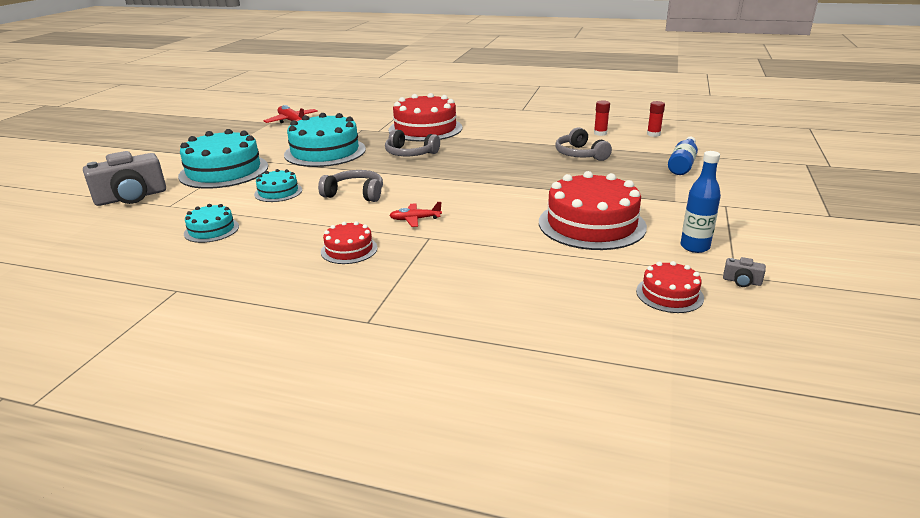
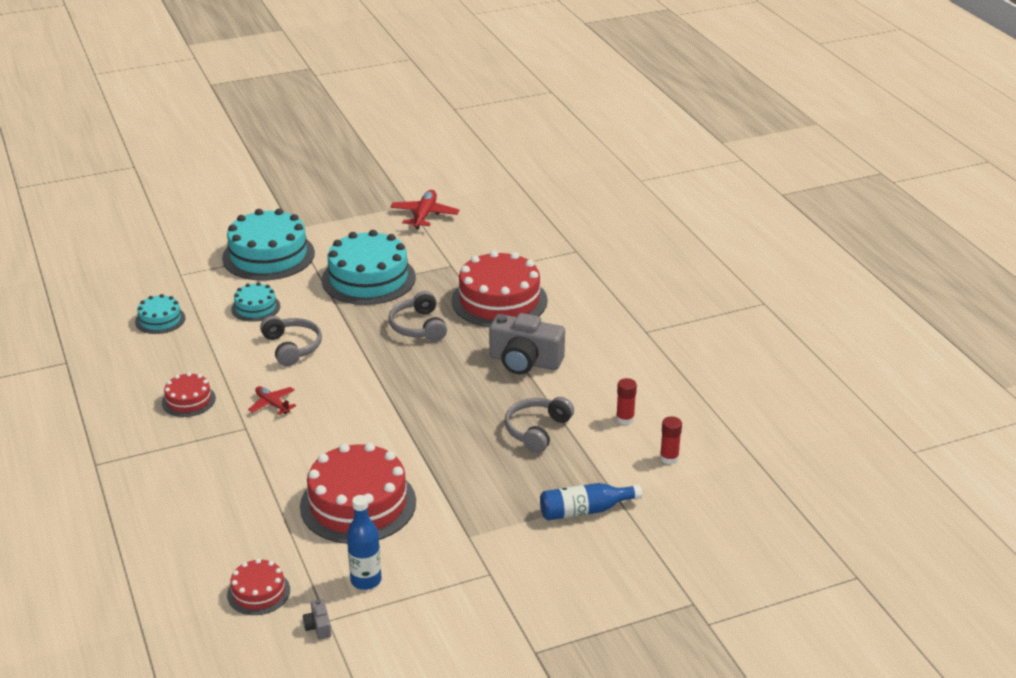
camera: 50 degrees right, 5 degrees up
grey camera [83,151,166,206] -> grey camera moved to [489,313,565,374]

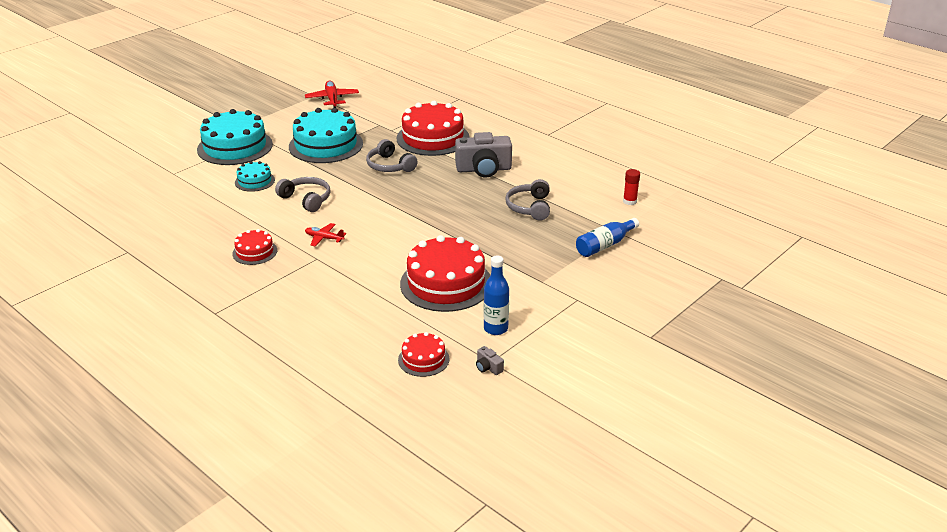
camera: 25 degrees left, 0 degrees up
turquoise cake [135,294,185,334] -> none
red glue stick [616,378,637,425] -> none

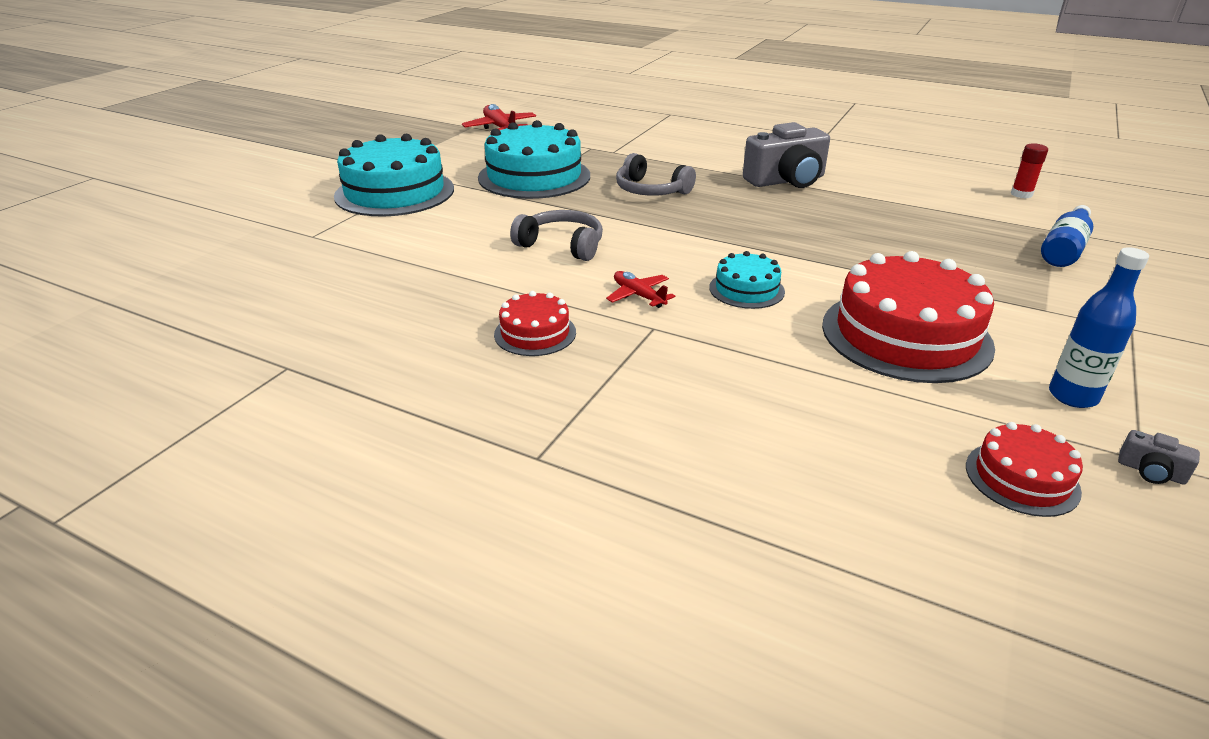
camera: 15 degrees left, 0 degrees up
turquoise cake [235,161,275,192] -> turquoise cake moved to [709,251,785,309]
red plane [305,223,346,247] -> red plane turned 45 degrees clockwise [606,271,675,308]
red cake [397,101,470,156] -> none
grey headphones [505,179,550,221] -> none

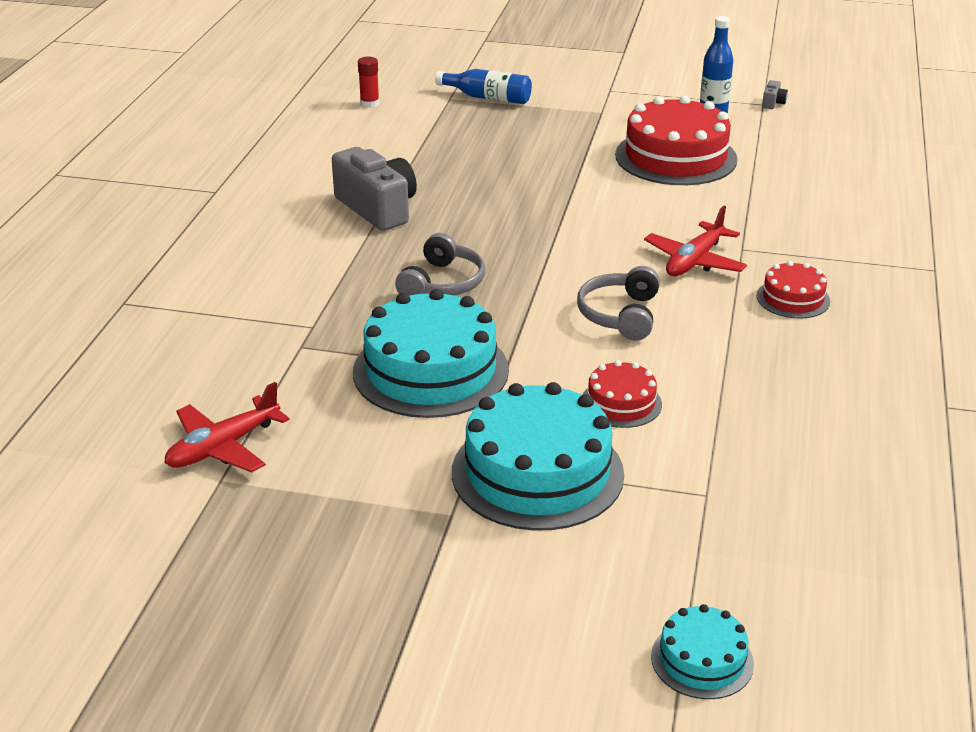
camera: 105 degrees left, 0 degrees up
red plane [606,271,675,308] -> red plane [644,206,747,276], size x1.58
turquoise cake [709,251,785,309] -> turquoise cake moved to [651,604,754,699]
red cake [966,422,1083,517] -> red cake moved to [582,360,662,428]

